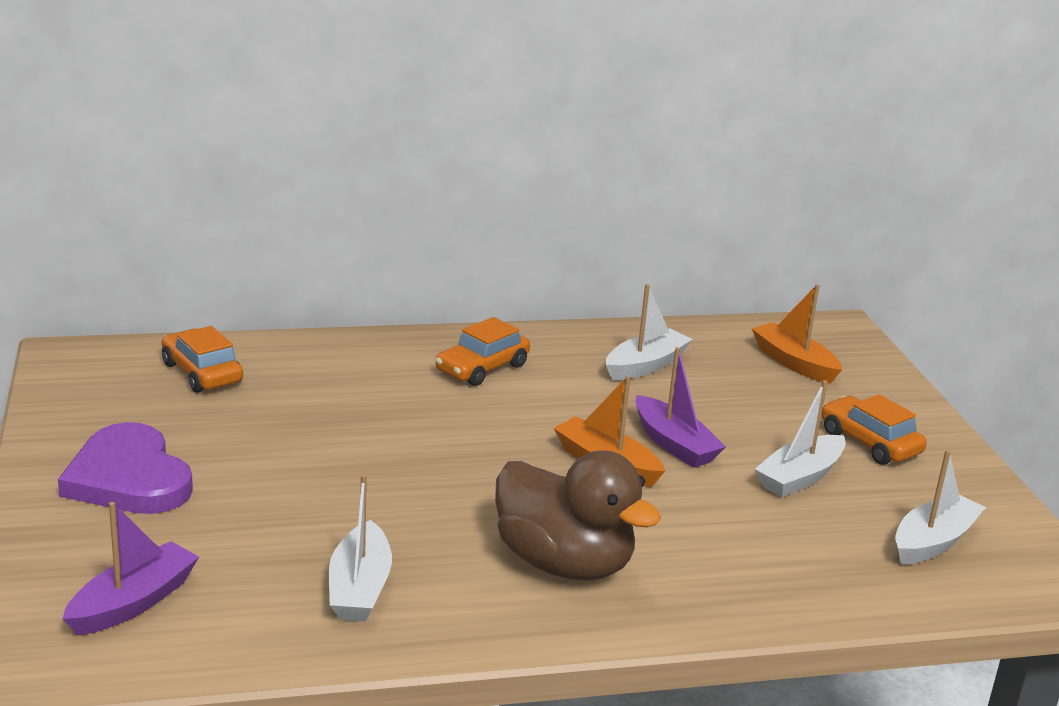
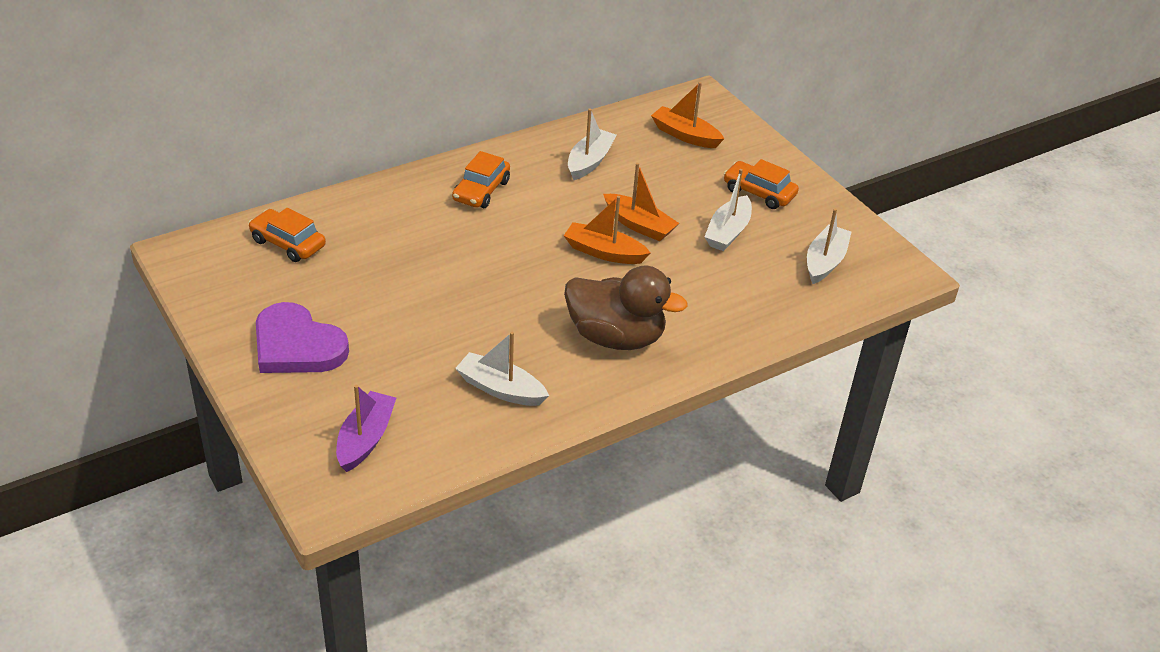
camera: 20 degrees left, 15 degrees up
white boat [329,474,392,622] -> white boat turned 135 degrees clockwise [455,332,549,406]
purple boat [635,347,726,468] -> orange boat [603,163,679,241]

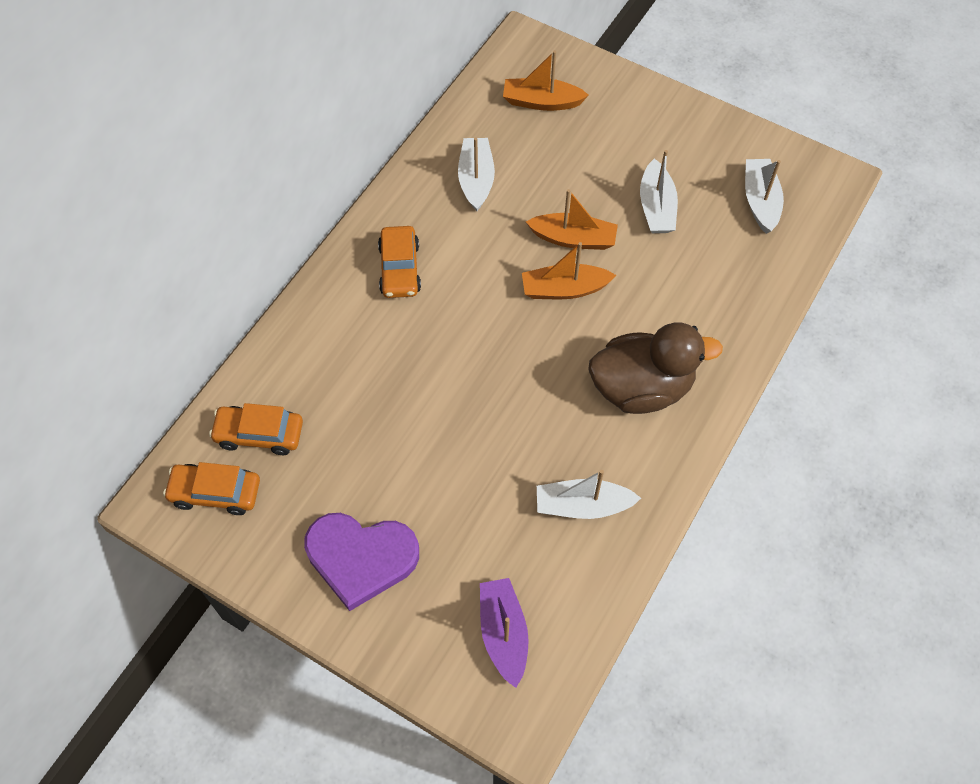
camera: 25 degrees left, 20 degrees up
orange car [724,159,799,209] -> orange car moved to [163,462,260,515]

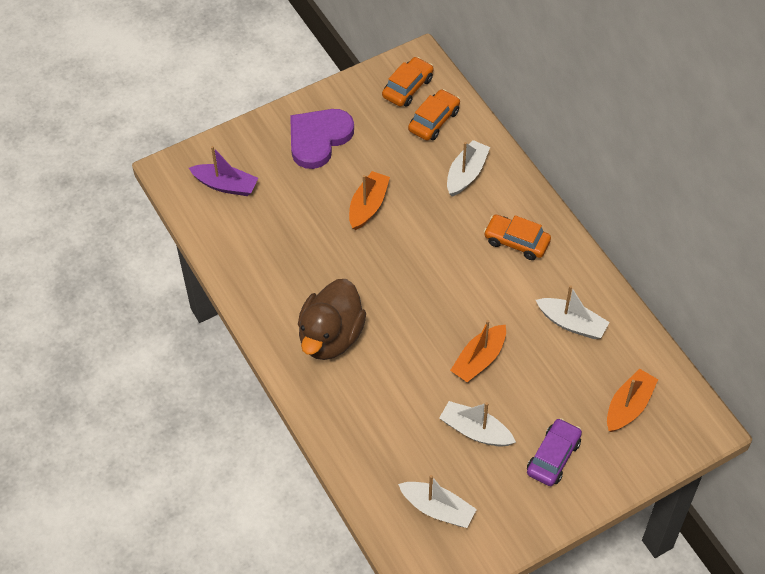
camera: 120 degrees right, 5 degrees down
orange boat [522,242,616,299] -> orange boat moved to [349,171,390,230]
white boat [537,470,641,519] -> white boat moved to [447,140,490,197]
none -> purple car [527,418,582,486]

